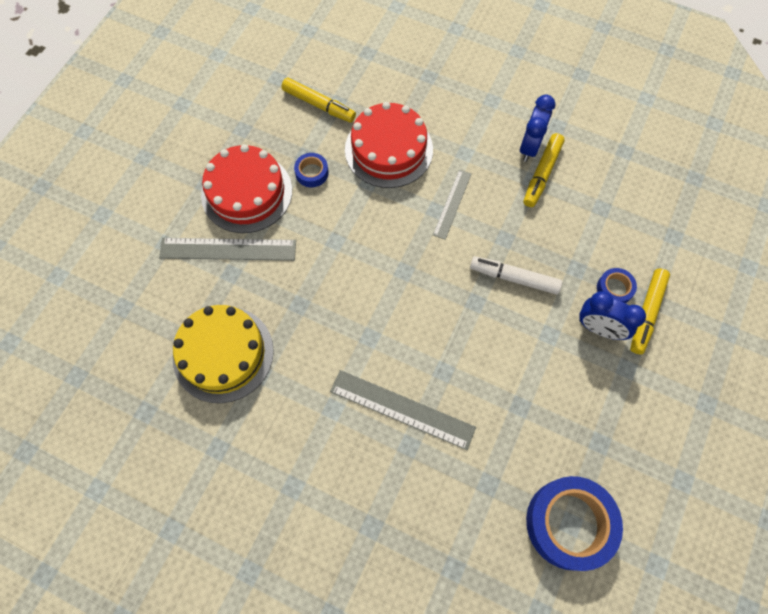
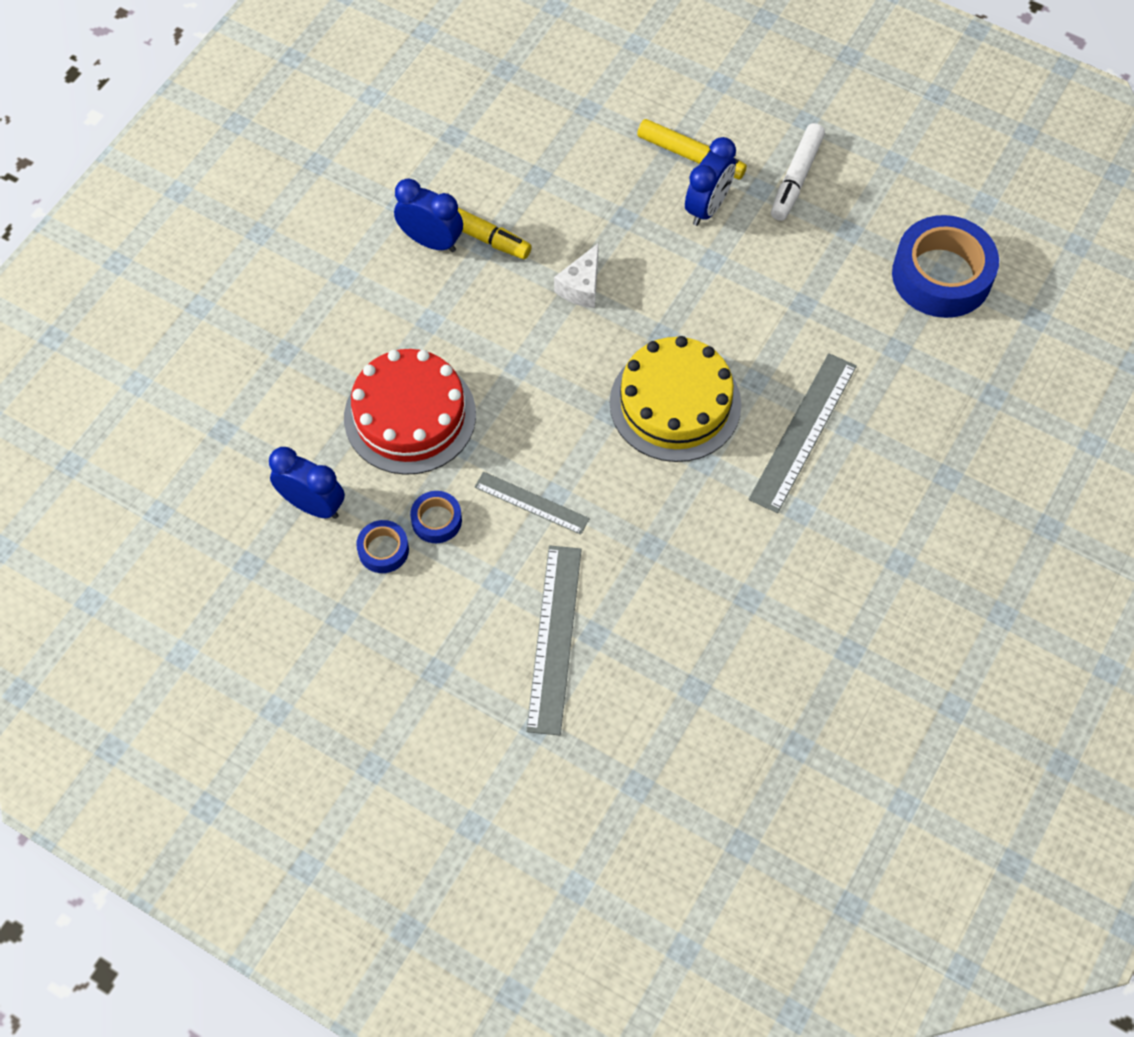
camera: 85 degrees left, 5 degrees down
yellow cake [173,305,274,403] -> yellow cake moved to [610,336,741,462]
red cake [201,144,292,233] -> none
yellow marker [281,77,356,123] -> blue clock [269,447,345,519]
grey ruler [433,170,471,240] -> grey ruler moved to [474,471,590,535]
white marker [470,256,562,295] -> white marker moved to [771,123,825,221]
blue tape [597,268,637,303] -> blue tape moved to [356,520,409,573]
none -> white cheese [554,243,599,308]

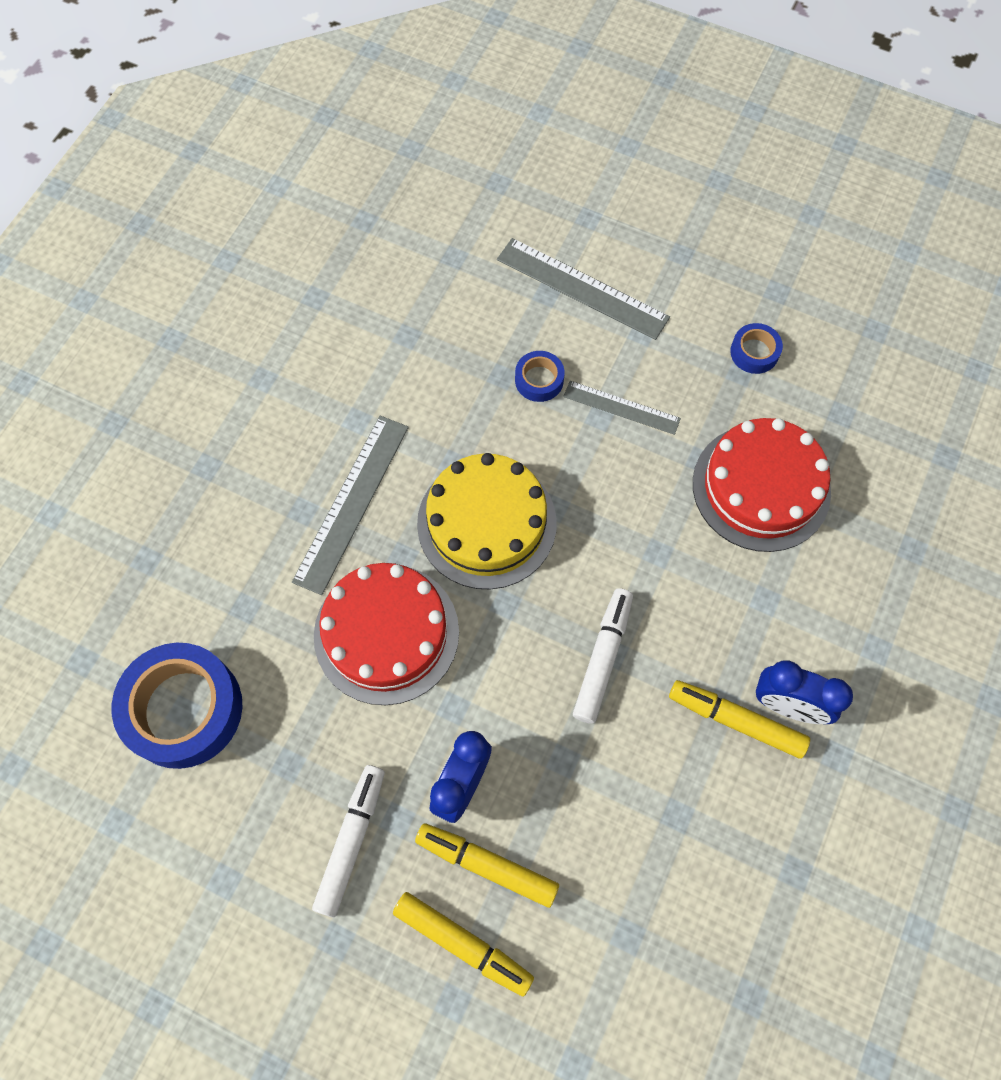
camera: 175 degrees right, 5 degrees up
blue clock [269,447,345,519] -> none
blue tape [410,491,462,543] -> blue tape moved to [515,351,565,402]
grey ruler [526,545,582,736] -> grey ruler turned 60 degrees counterclockwise [497,238,670,340]
white cheese [554,243,599,308] -> white marker [573,588,633,724]
none -> red cake [314,563,459,705]
none -> yellow marker [393,892,534,997]

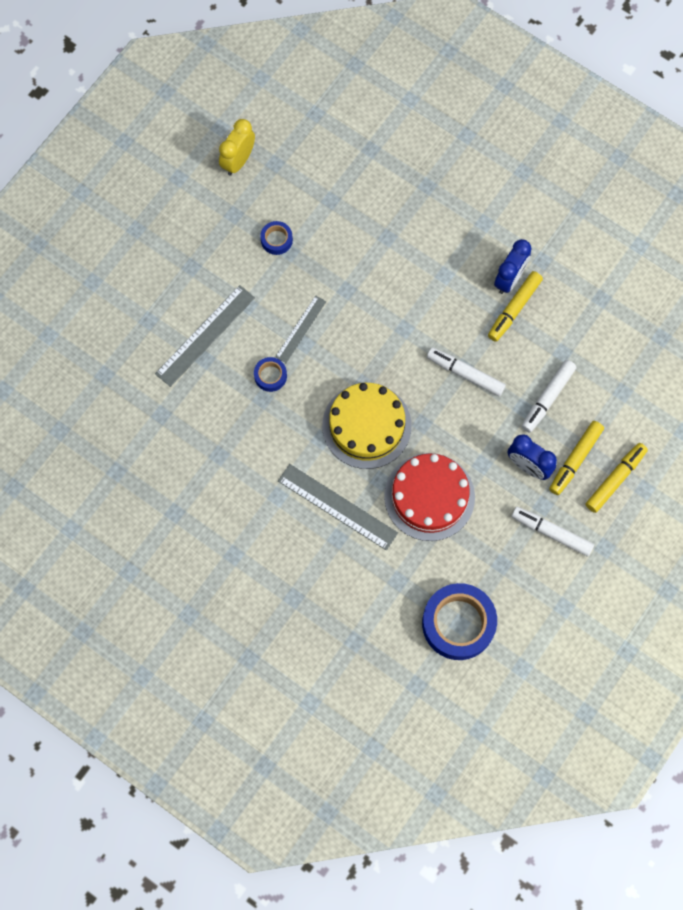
camera: 80 degrees left, 5 degrees up
red cake [693,418,831,552] -> none
none -> yellow clock [219,119,255,176]
none -> white marker [521,360,577,433]

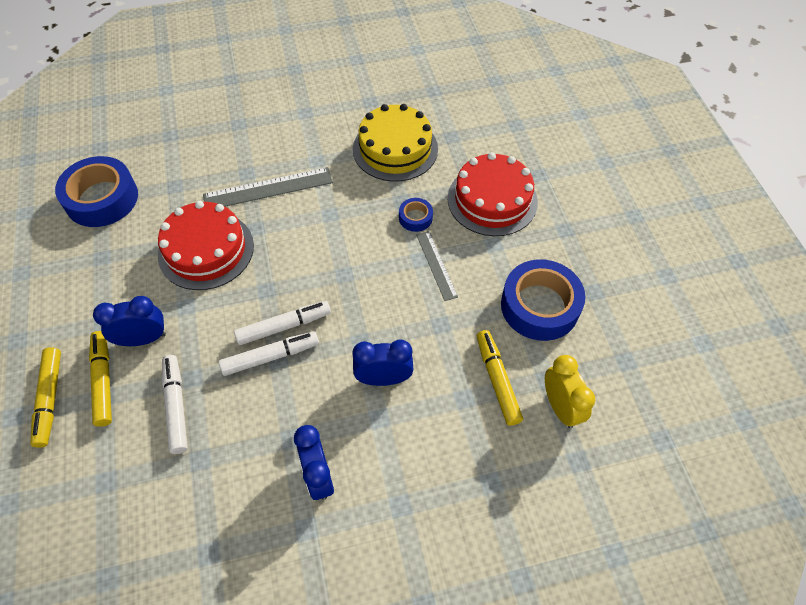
camera: 130 degrees right, 15 degrees down
grey ruler [155,285,255,387] -> red cake [447,152,538,236]
yellow clock [219,119,255,176] -> yellow clock moved to [545,355,595,428]
blue tape [260,221,293,255] -> blue tape [501,259,585,341], size x2.13
yellow cake [322,383,412,469] -> yellow cake moved to [353,104,438,182]
yellow marker [488,271,543,342] -> yellow marker moved to [477,330,523,426]
white marker [511,507,594,556] -> white marker moved to [234,301,331,345]
none -> blue clock [352,340,414,386]

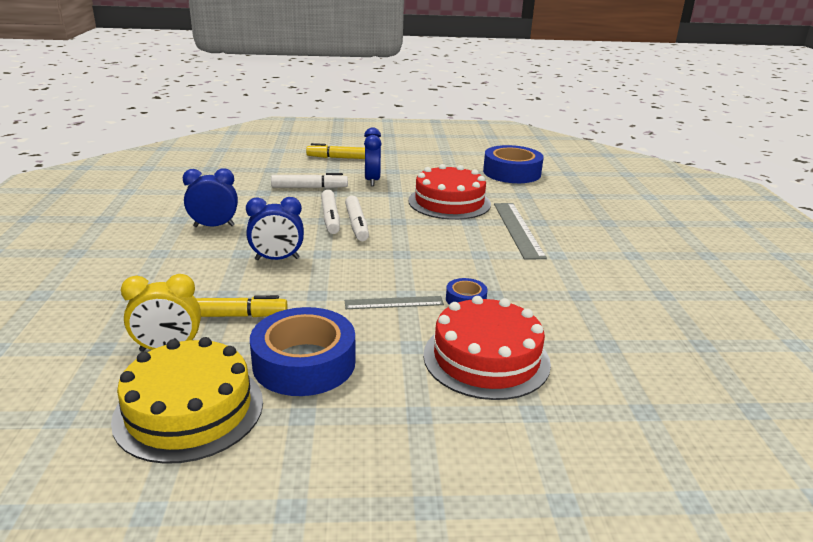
camera: 100 degrees right, 30 degrees down
yellow marker [89,331,112,427] -> none
blue clock [352,340,414,386] -> blue clock turned 75 degrees clockwise [246,197,304,260]
yellow cake [353,104,438,182] -> yellow cake moved to [111,337,263,464]

